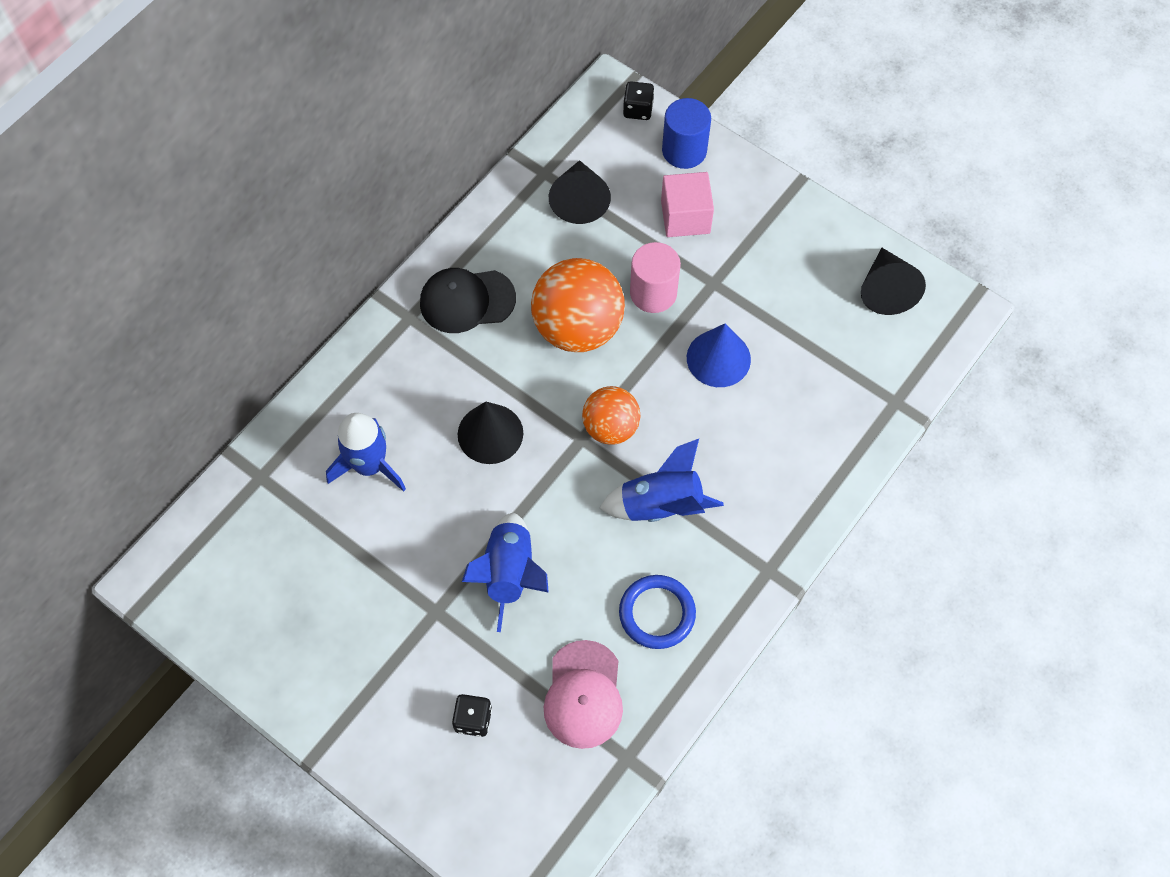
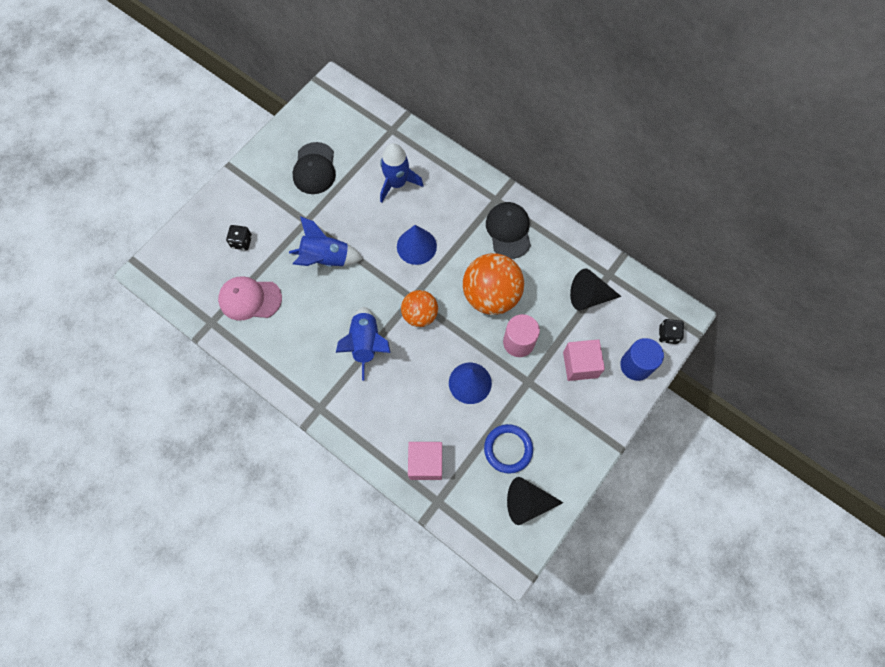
camera: 90 degrees right, 5 degrees up
black cone [458,401,523,464] -> blue cone [397,225,437,265]
blue ring [619,575,696,649] -> blue ring moved to [484,424,533,474]
none -> black cap [293,142,336,194]
none -> pink cube [408,442,442,480]

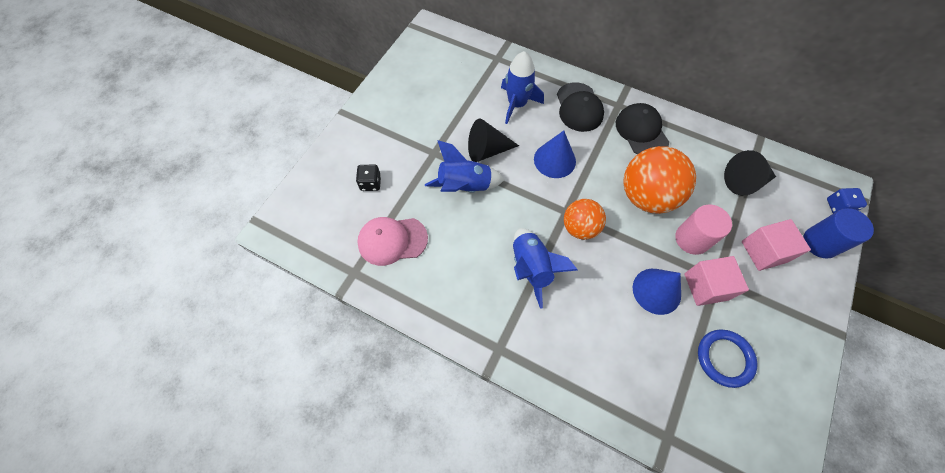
camera: 10 degrees left, 5 degrees down
black cap [293,142,336,194] -> black cap moved to [557,82,604,132]
pink cube [408,442,442,480] -> pink cube moved to [684,256,749,306]
black cone [507,477,564,525] -> black cone moved to [468,118,519,162]
black dice [659,319,684,344] -> blue dice [827,188,867,214]

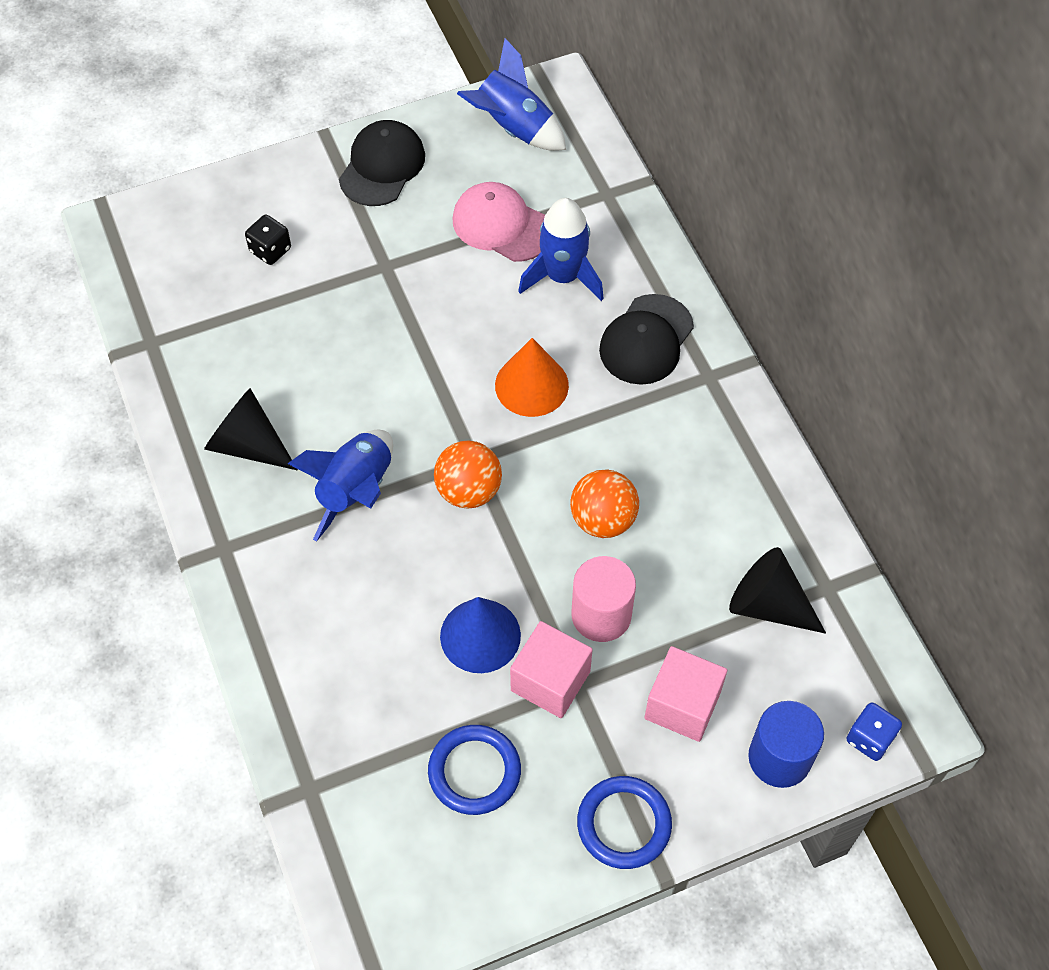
camera: 40 degrees right, 5 degrees down
pink cap [357,217,428,266] -> pink cap moved to [452,182,545,262]
blue rocket [425,140,504,193] -> blue rocket moved to [457,38,566,151]
black cone [468,118,519,162] -> black cone moved to [204,388,298,470]
blue cone [534,131,576,178] -> orange cone [495,338,569,417]
black cap [616,103,669,154] -> black cap moved to [339,120,425,206]
orange ball [623,146,696,214] -> orange ball [570,469,639,538], size x0.61
none -> blue ring [577,776,672,869]

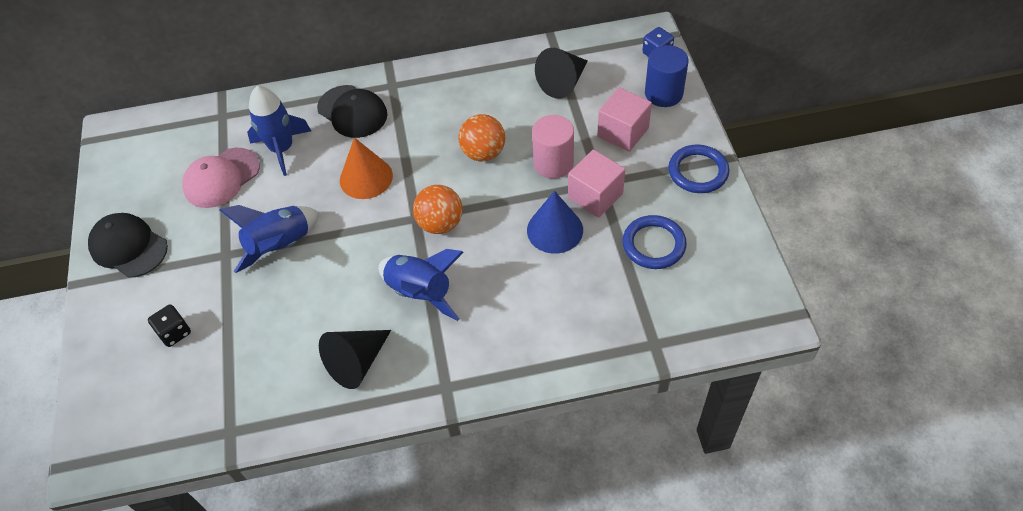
camera: 75 degrees left, 5 degrees down
blue rocket [457,38,566,151] -> blue rocket moved to [220,205,319,273]

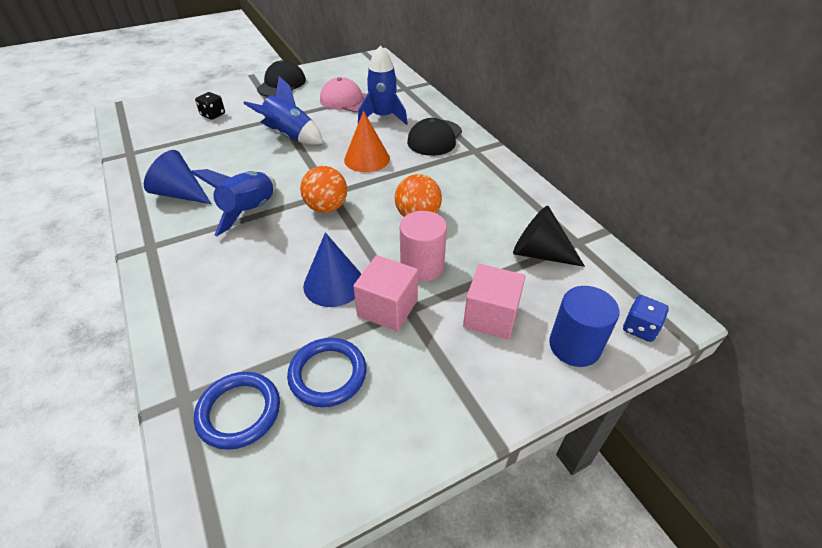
camera: 70 degrees right, 10 degrees down
black cone [319,330,391,389] -> blue cone [144,150,211,204]
blue ring [668,145,729,193] -> blue ring moved to [194,372,280,450]

